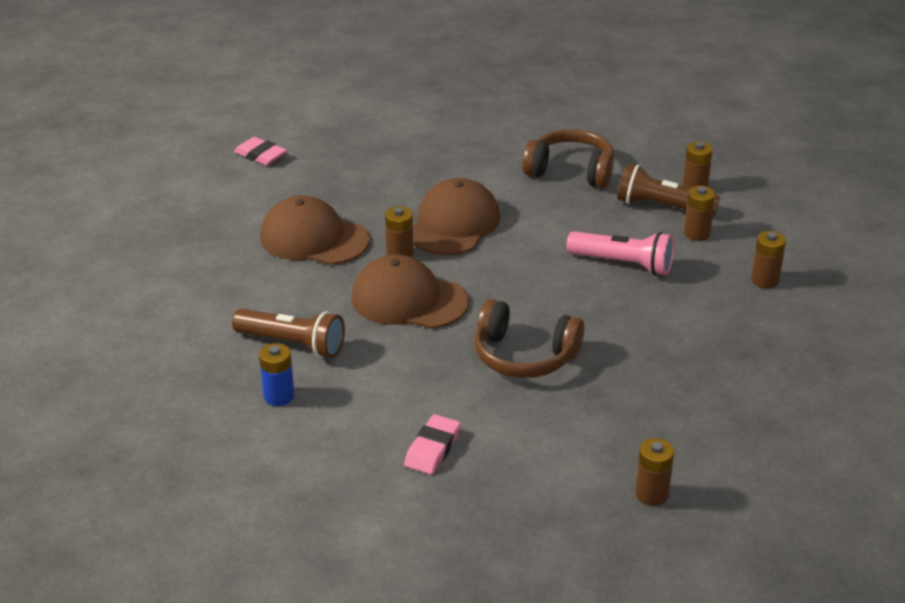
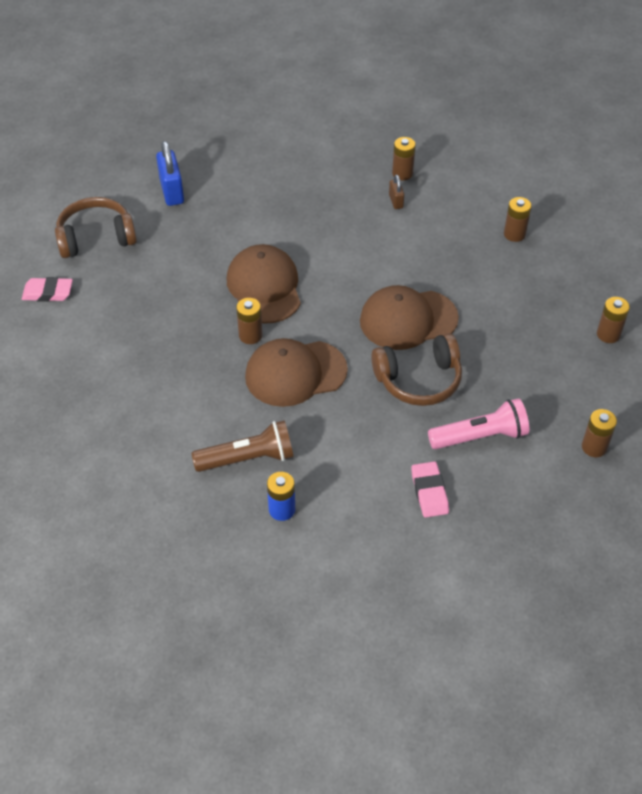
camera: 35 degrees left, 15 degrees up
brown cap [260,196,370,265] -> brown cap moved to [360,285,459,350]
brown headphones [522,129,614,188] -> brown headphones moved to [55,197,137,258]
pink flashlight [567,231,674,275] -> pink flashlight moved to [428,398,529,449]
brown flashlight [617,163,720,216] -> brown padlock [389,175,404,209]
brown battery [684,186,715,241] -> brown battery moved to [597,297,630,343]
none -> blue padlock [156,141,184,206]

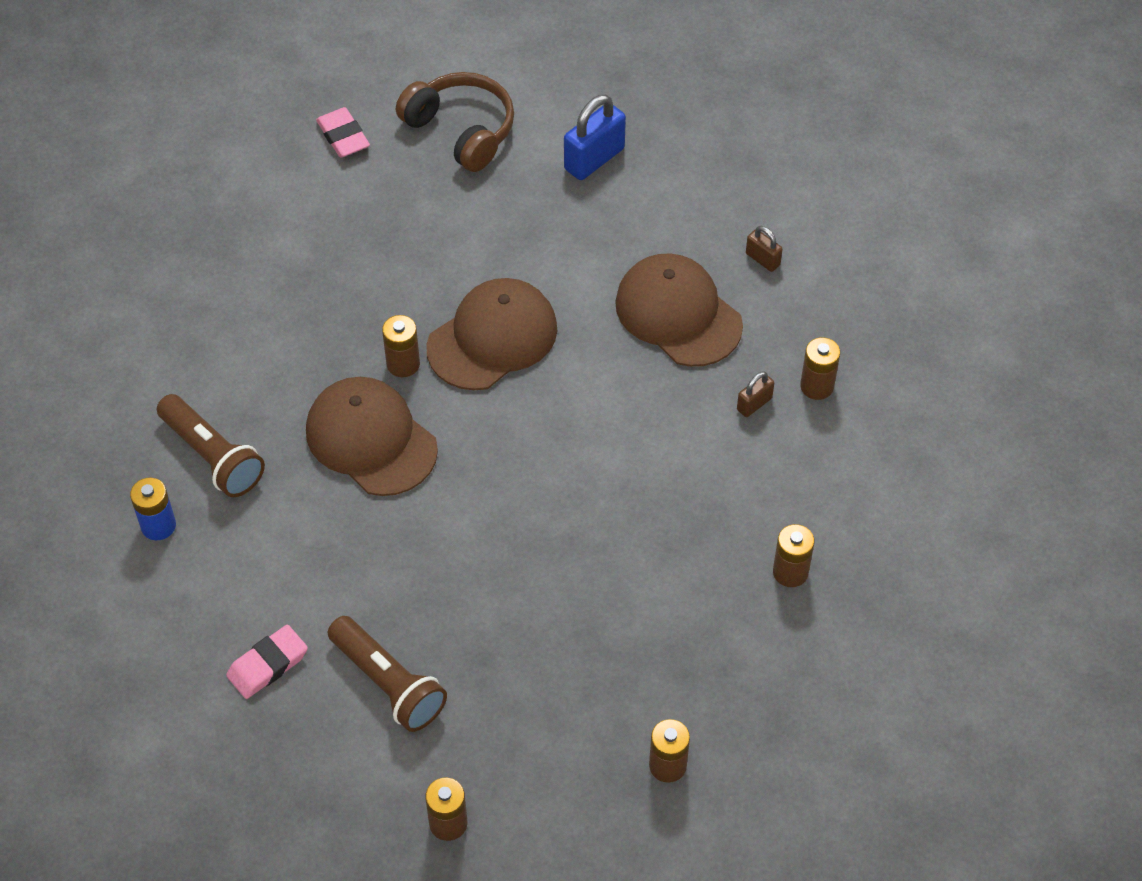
camera: 60 degrees right, 5 degrees up
brown cap [360,285,459,350] -> brown cap moved to [615,253,743,367]
brown headphones [371,333,462,406] -> none
pink flashlight [428,398,529,449] -> brown flashlight [328,616,447,732]
none -> brown padlock [746,226,783,272]

